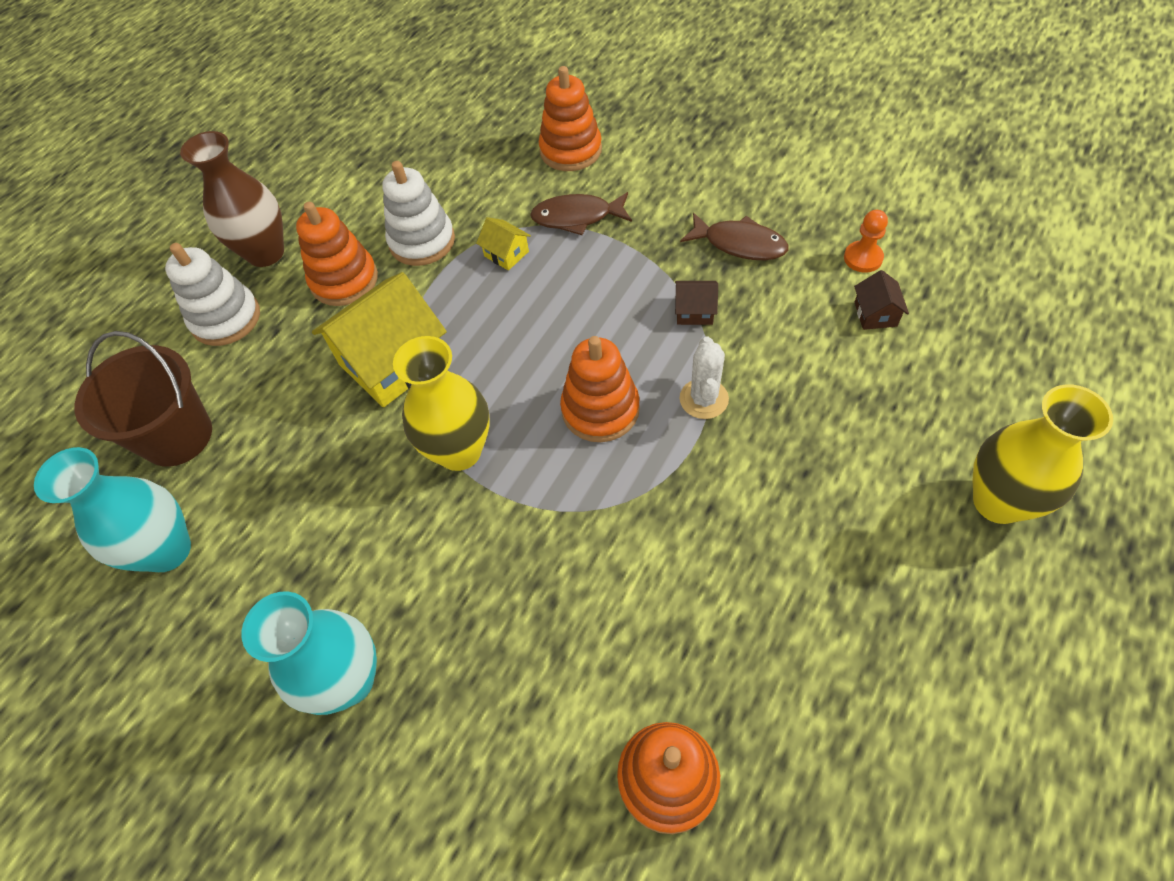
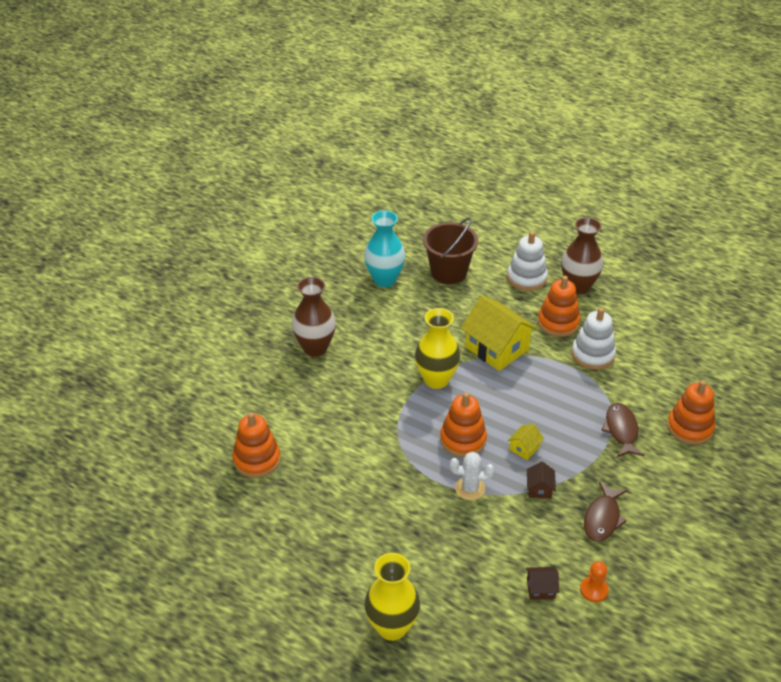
camera: 85 degrees right, 15 degrees down
turquoise vase [241,591,377,715] -> brown vase [292,277,336,357]
yellow house [476,217,531,271] -> yellow house moved to [507,424,544,460]

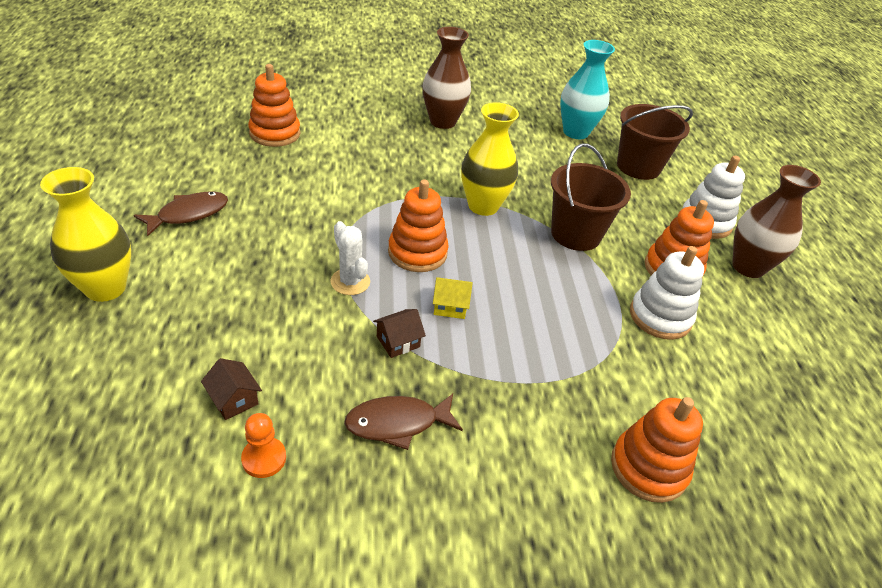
camera: 50 degrees right, 0 degrees up
yellow house [461,295,538,371] -> brown bucket [551,143,631,251]
brown fish [601,403,645,457] -> brown fish moved to [134,192,228,236]

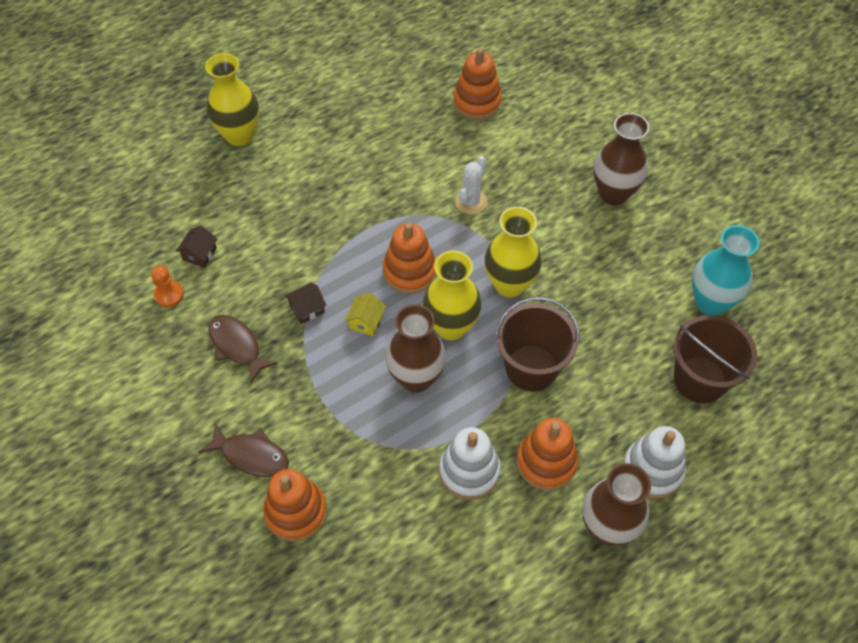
camera: 65 degrees right, 15 degrees up
brown fish [134,192,228,236] -> brown fish moved to [199,422,289,477]
white cactus [331,221,370,295] -> white cactus moved to [455,156,487,214]
brown house [373,309,426,358] -> brown house turned 60 degrees counterclockwise [285,282,327,324]
yellow house [433,277,473,319] -> yellow house turned 45 degrees clockwise [345,293,386,336]
none -> brown vase [385,304,446,393]
none -> yellow vase [423,251,482,340]

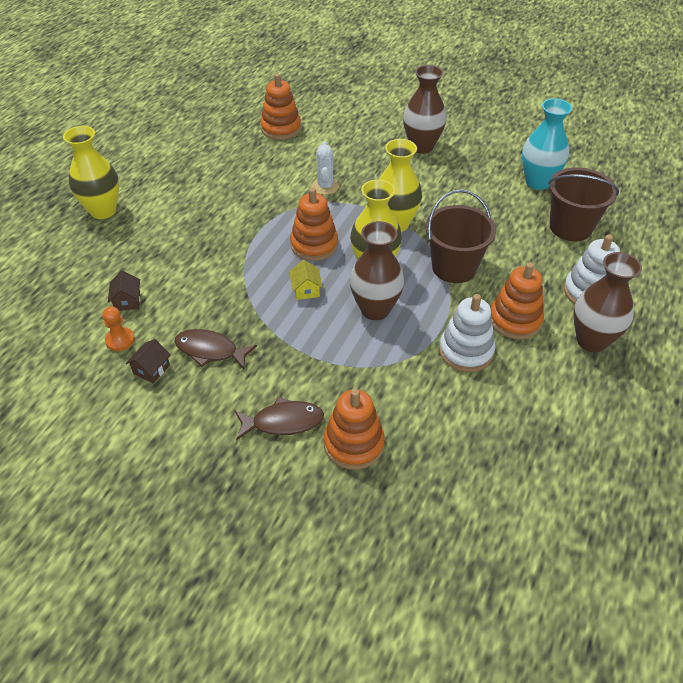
camera: 30 degrees left, 10 degrees down
brown house [285,282,327,324] -> brown house moved to [126,339,171,383]

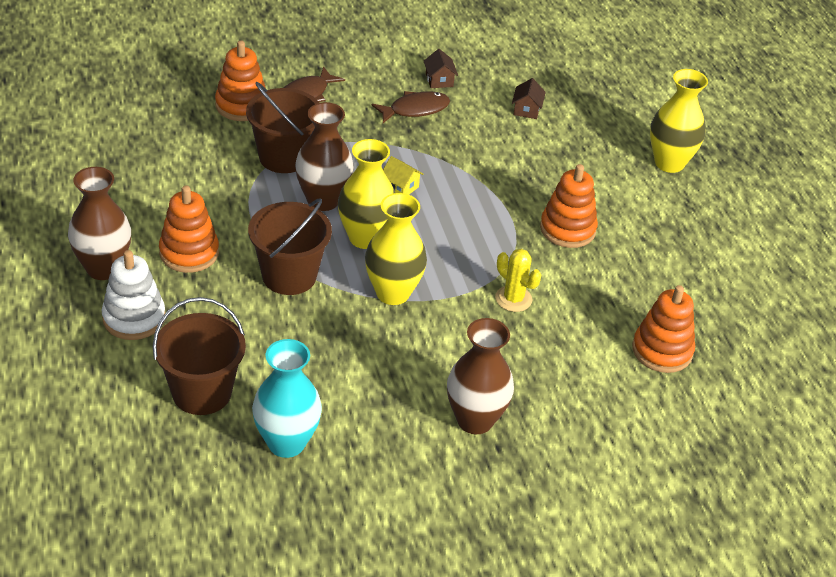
camera: 135 degrees right, 5 degrees down
orange pawn [102,306,135,351] -> none
brown house [108,271,140,311] -> brown house turned 60 degrees clockwise [512,78,546,119]
orange stacking toy [290,188,338,261] -> orange stacking toy moved to [540,164,598,248]
white cactus [312,142,339,195] -> yellow cactus [495,249,542,312]
white stacking toy [439,294,495,372] -> none
none -> brown bucket [246,82,319,173]

